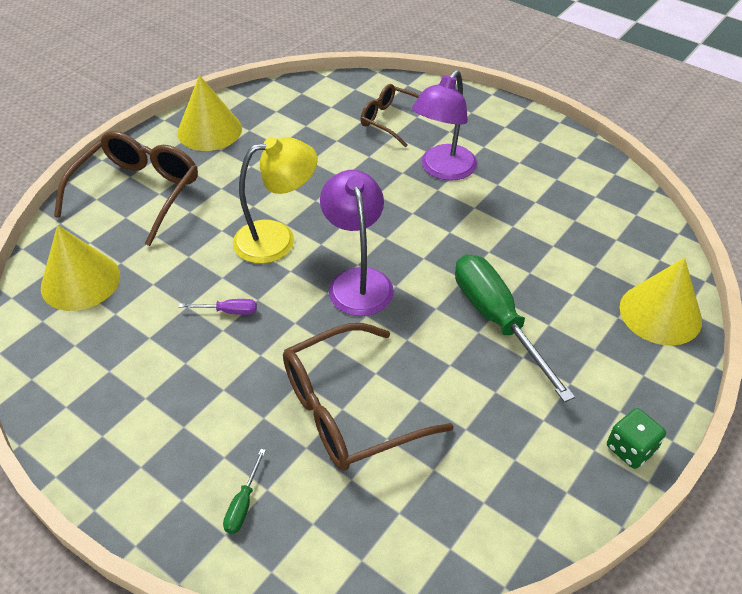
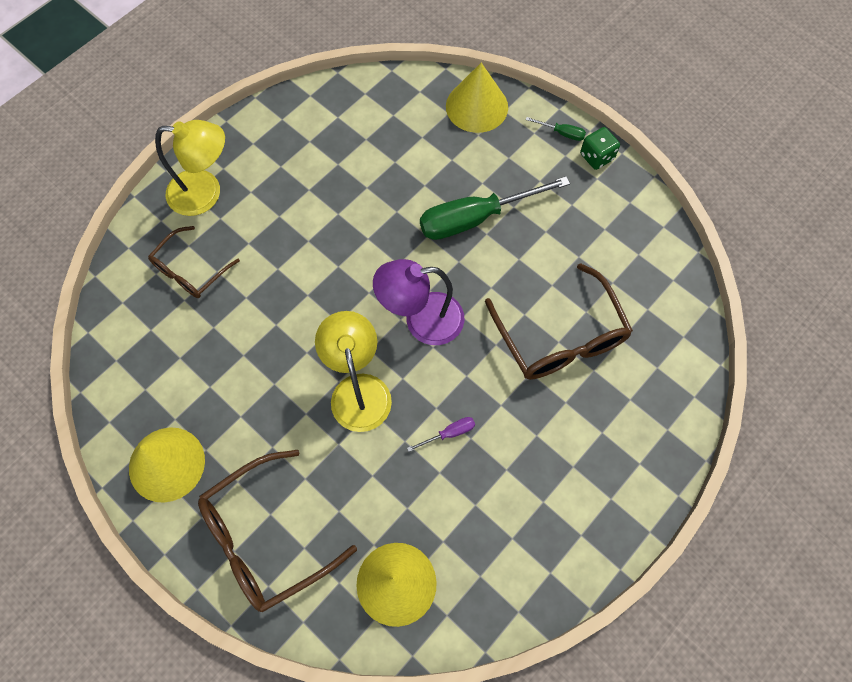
camera: 85 degrees left, 20 degrees up
brown glasses [54,131,198,246] -> brown glasses turned 60 degrees counterclockwise [198,450,357,612]
purple screwdriver [179,299,257,315] -> purple screwdriver turned 60 degrees clockwise [407,417,475,452]
green screwdriver [223,449,266,534] -> green screwdriver moved to [526,117,586,141]
purple lamp [412,70,477,181] -> none
none -> yellow lamp [155,120,225,216]

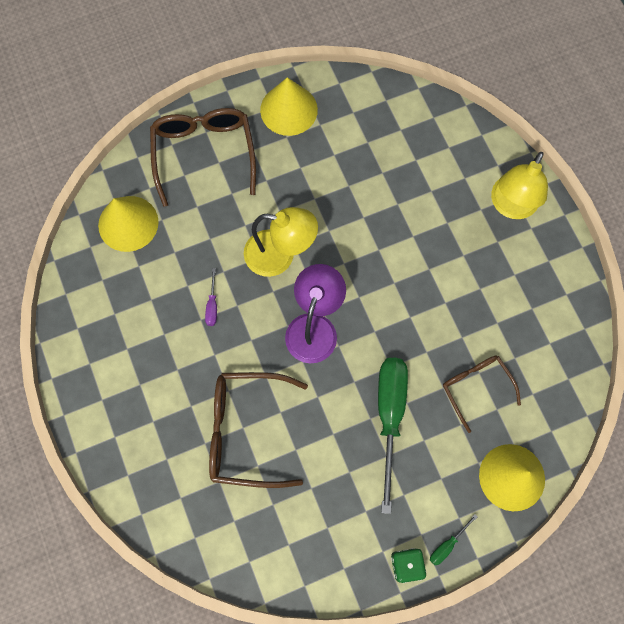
camera: 115 degrees right, 5 degrees up
brown glasses [148,226,240,298] -> brown glasses moved to [443,356,521,433]

